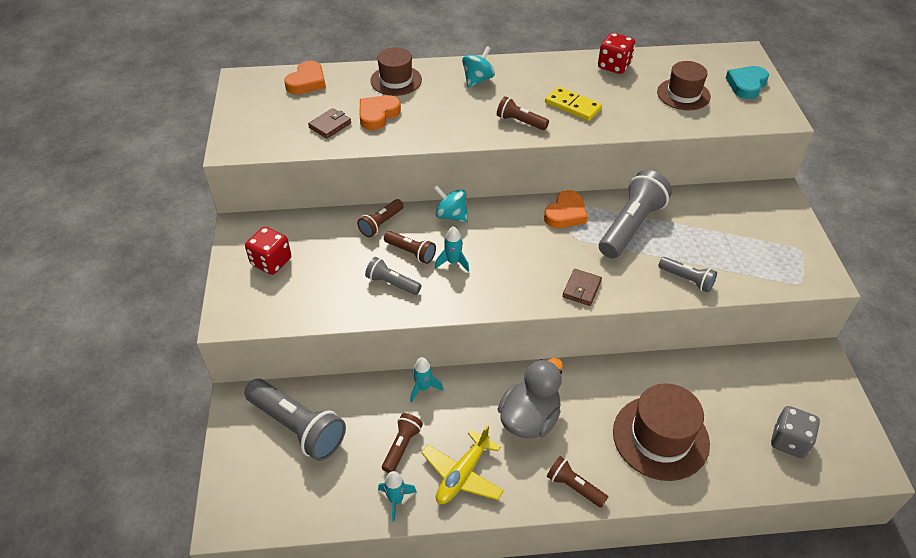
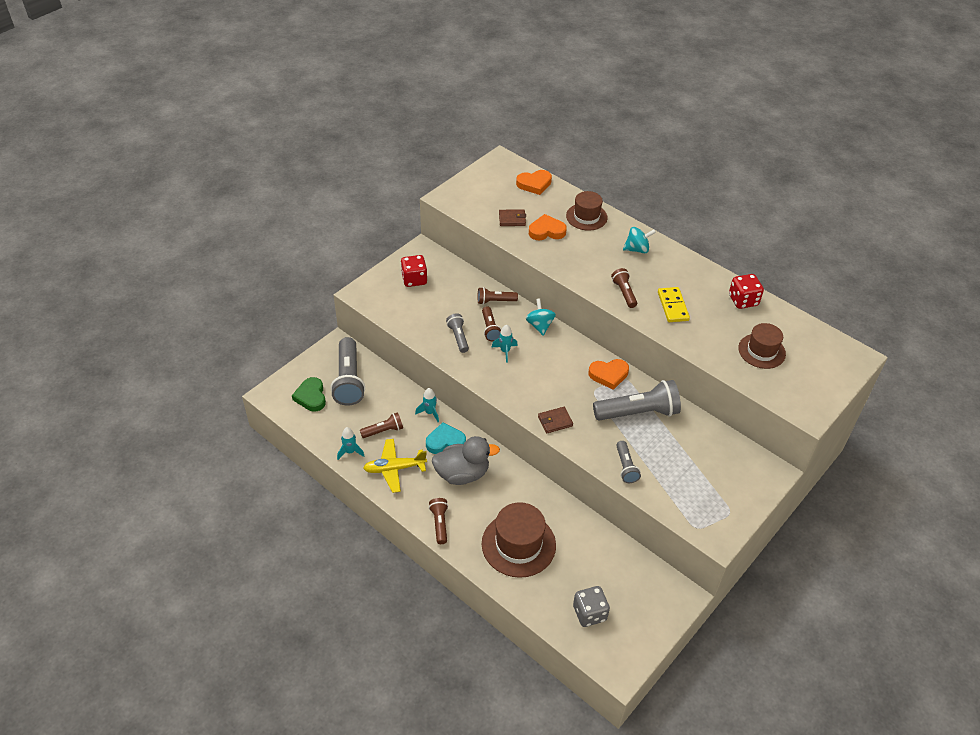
camera: 45 degrees right, 0 degrees up
turquoise heart [726,66,769,99] -> turquoise heart moved to [426,422,466,454]
none -> green heart [292,377,326,412]

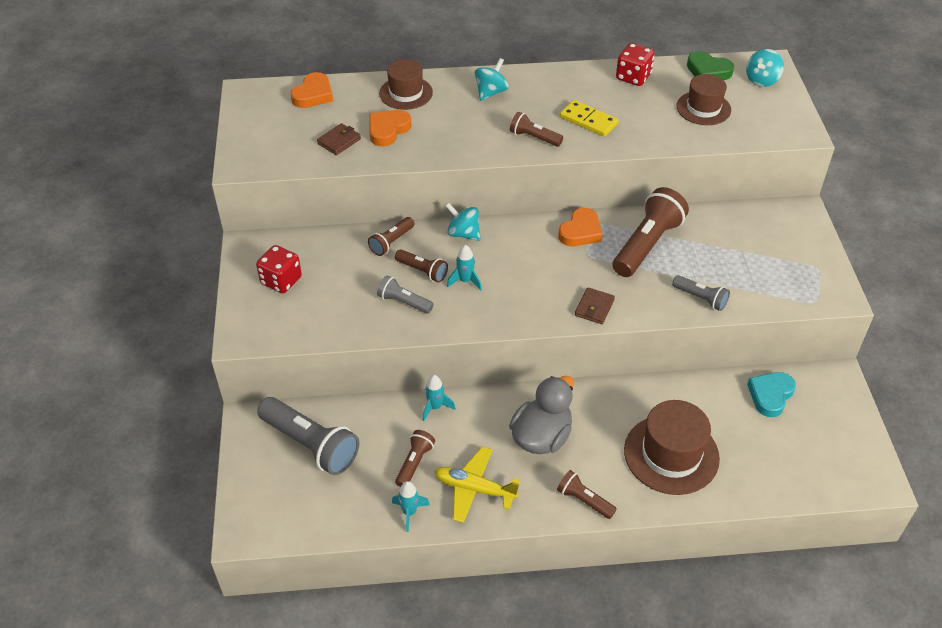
camera: 45 degrees left, 0 degrees up
green heart [292,377,326,412] -> green heart moved to [687,51,734,80]
yellow plane [363,439,427,493] -> yellow plane turned 75 degrees clockwise [434,446,520,523]
turquoise heart [426,422,466,454] -> turquoise heart moved to [747,372,796,417]
grey dice [573,586,610,627] -> none
grey flashlight [593,380,681,421] -> brown flashlight [612,187,689,277]
none -> turquoise spinning top [746,49,784,87]

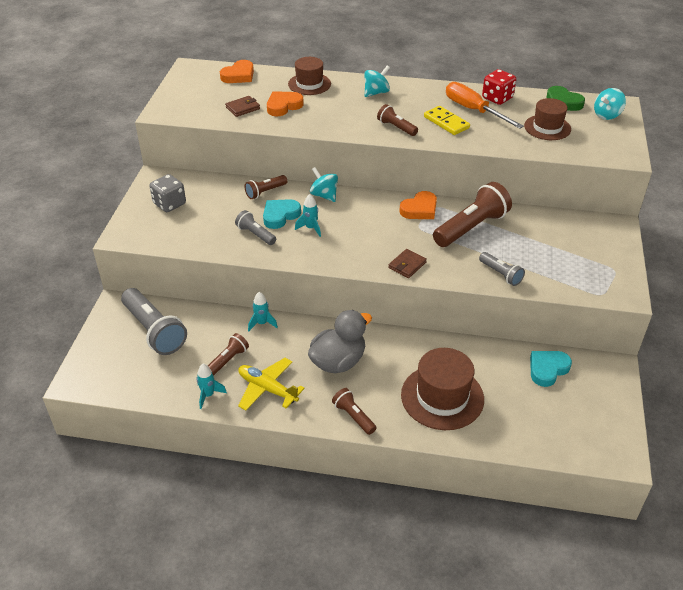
camera: 15 degrees right, 5 degrees down
red dice [256,245,302,293] -> grey dice [149,174,186,212]
brown flashlight [395,249,448,283] -> turquoise heart [263,199,301,229]
none -> orange screwdriver [446,82,524,129]

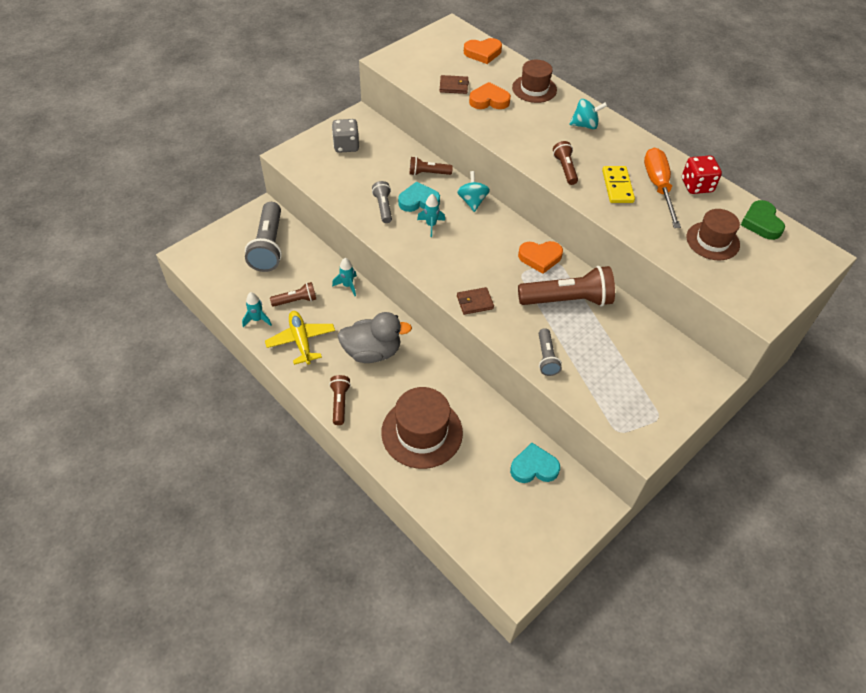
camera: 35 degrees right, 10 degrees up
turquoise spinning top [594,88,626,120] -> none

